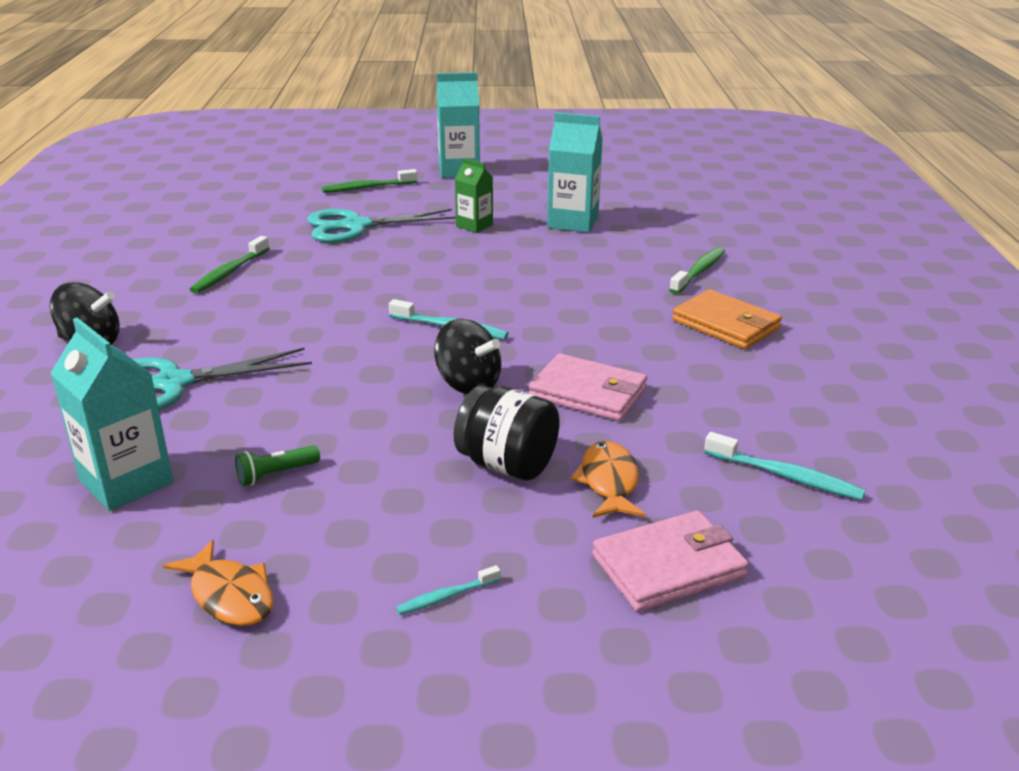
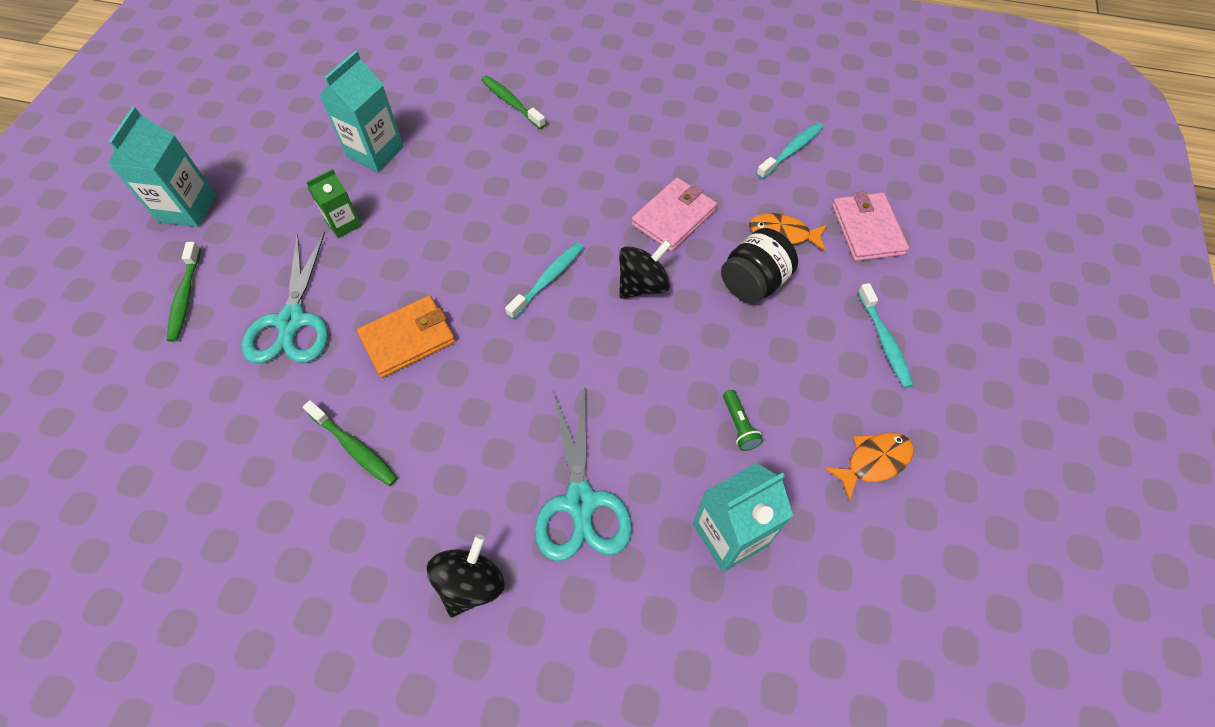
camera: 75 degrees left, 30 degrees up
turquoise toothbrush [396,565,501,615] -> turquoise toothbrush [858,283,914,388], size x1.70
orange wallet [672,289,782,349] -> orange wallet moved to [357,296,456,378]

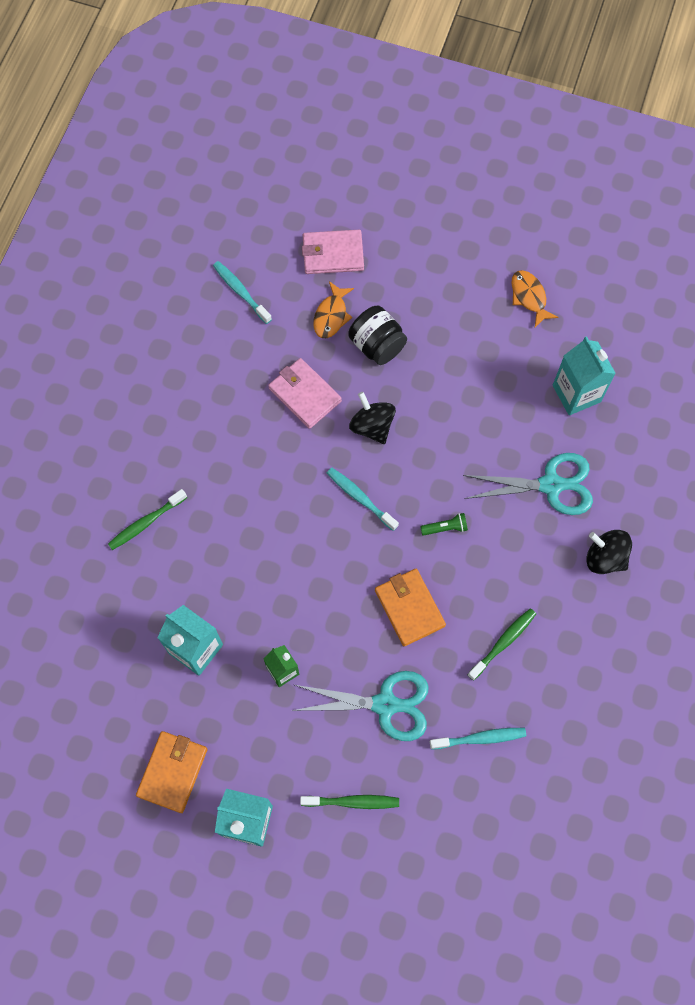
camera: 85 degrees left, 10 degrees up
green flashlight [723,390,763,451] -> green flashlight moved to [420,513,468,536]
turquoise toothbrush [858,283,914,388] -> turquoise toothbrush moved to [430,728,526,750]
none -> orange wallet [136,731,207,813]

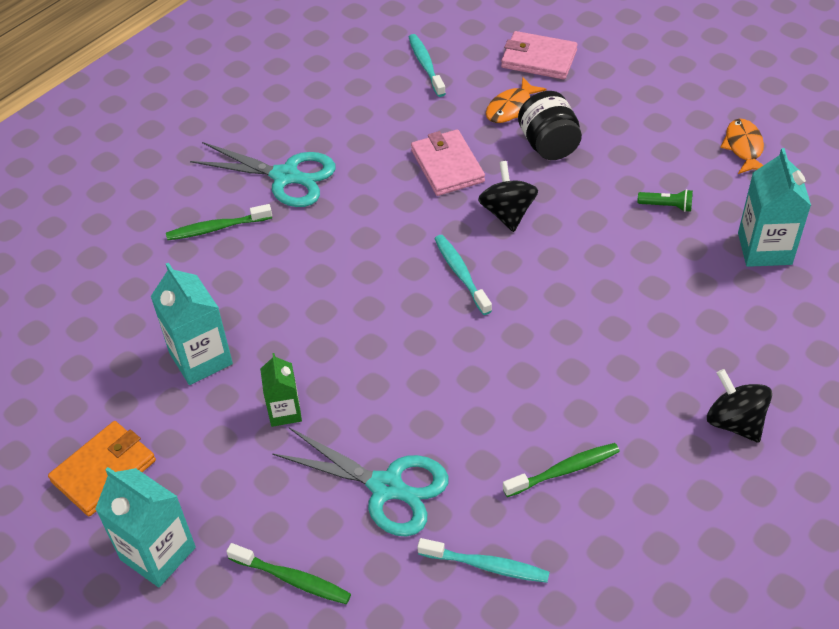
camera: 25 degrees right, 20 degrees down
orange wallet [375,569,446,646] -> none
green flashlight [420,513,468,536] -> green flashlight moved to [637,189,693,212]
turquoise scissors [463,453,593,515] -> turquoise scissors moved to [190,142,336,207]

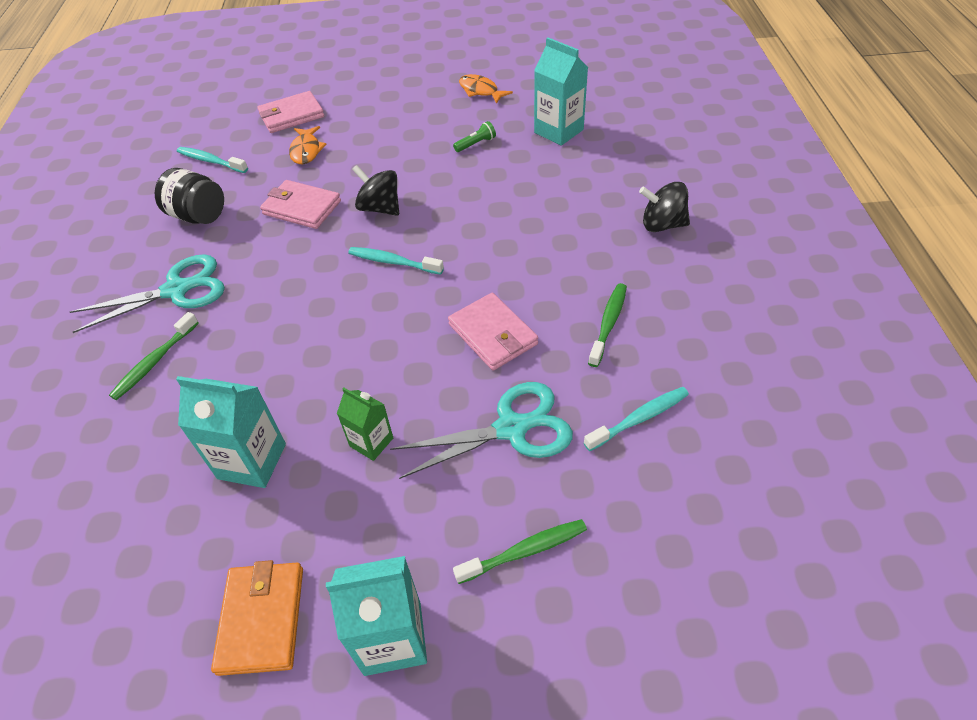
camera: 45 degrees left, 0 degrees up
black jar [518,91,582,160] -> black jar moved to [155,168,224,224]
none -> pink wallet [448,293,538,371]

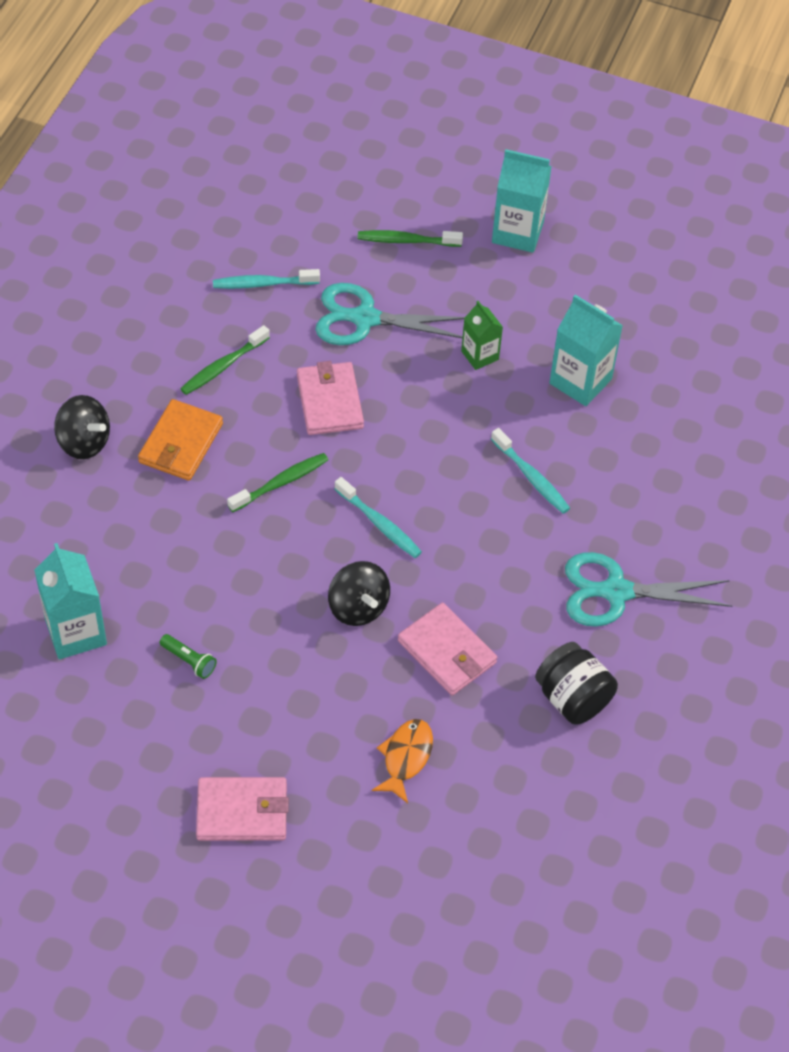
camera: 160 degrees left, 5 degrees up
green toothbrush [109,312,199,400] -> green toothbrush moved to [227,453,328,512]
turquoise toothbrush [177,147,248,173] -> turquoise toothbrush moved to [491,428,570,514]
orange wallet [211,560,303,676] -> orange wallet moved to [138,399,223,480]
pink wallet [257,91,324,133] -> pink wallet moved to [196,777,289,841]
green flashlight [453,121,496,152] -> green flashlight turned 135 degrees counterclockwise [160,634,217,679]
orange fish [459,74,513,104] -> none

